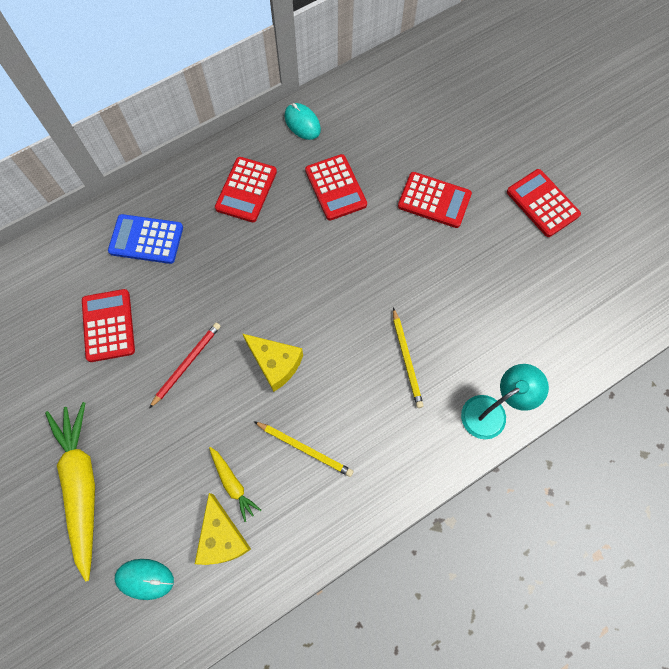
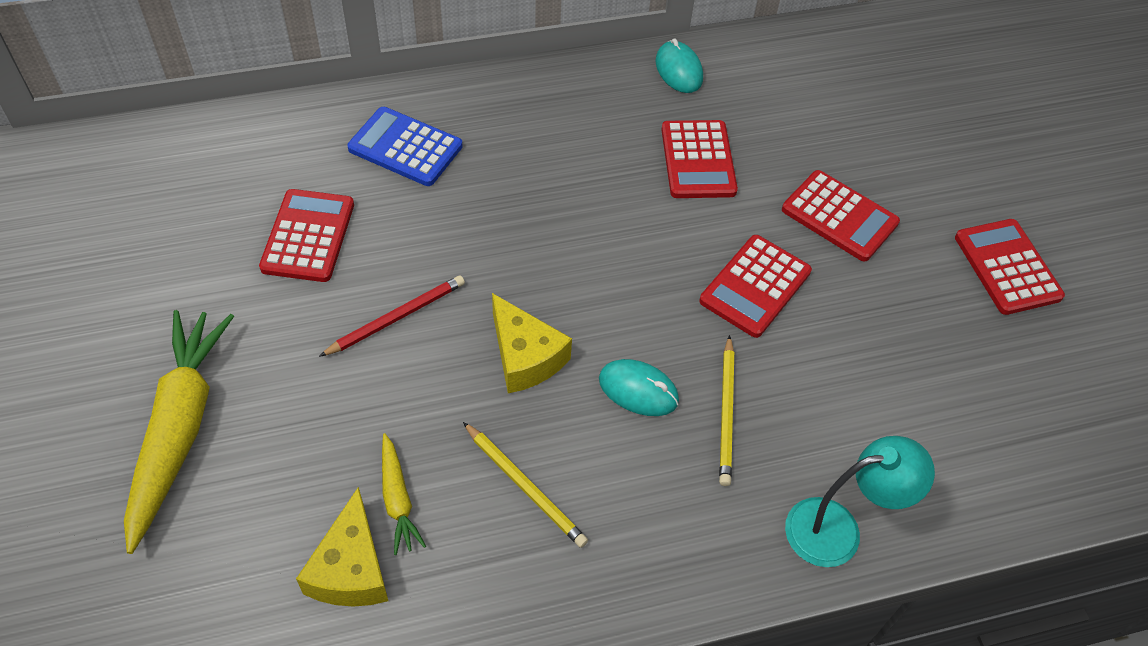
camera: 15 degrees right, 15 degrees down
turquoise mouse [115,559,174,600] -> turquoise mouse moved to [599,359,679,416]
red calculator [215,157,277,222] -> red calculator moved to [699,235,812,338]

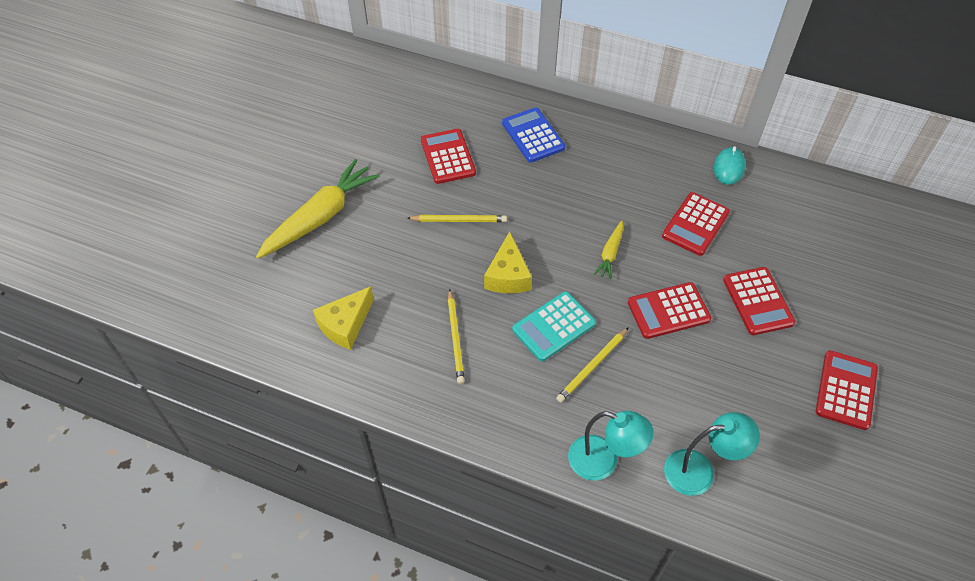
camera: 40 degrees right, 0 degrees up
red calculator [259,189,354,282] -> red calculator turned 60 degrees counterclockwise [421,129,476,184]
red pencil [319,275,465,357] -> yellow pencil [407,215,507,222]
yellow carrot [382,433,426,555] -> yellow carrot moved to [594,220,624,279]
turquoise mouse [599,359,679,416] -> turquoise calculator [512,291,596,362]
none -> turquoise lamp [664,412,760,496]

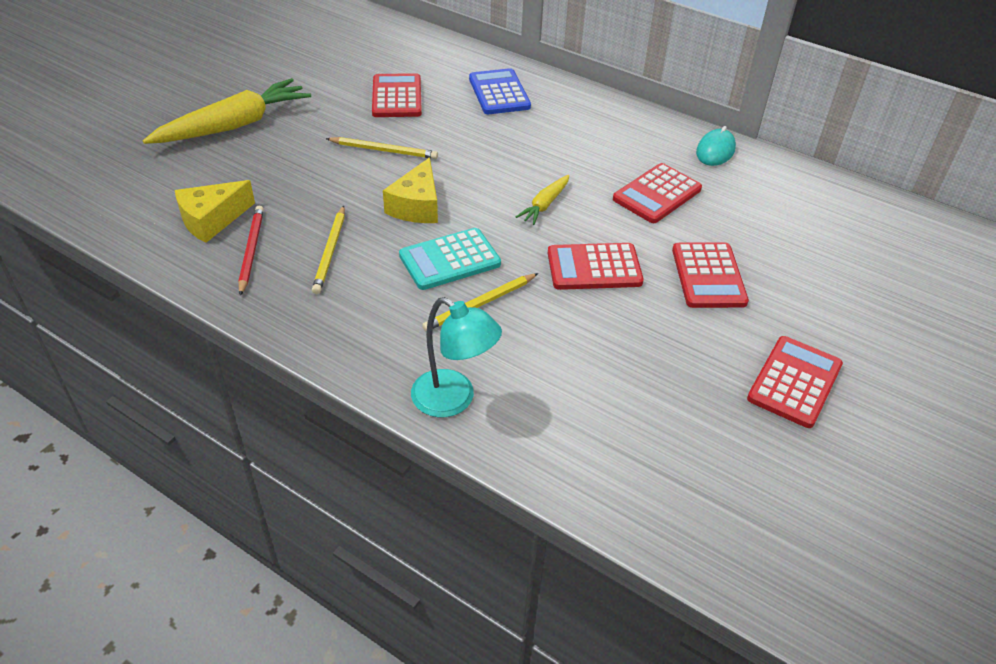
camera: 10 degrees right, 10 degrees down
turquoise lamp [664,412,760,496] -> none
none -> red pencil [238,206,264,296]

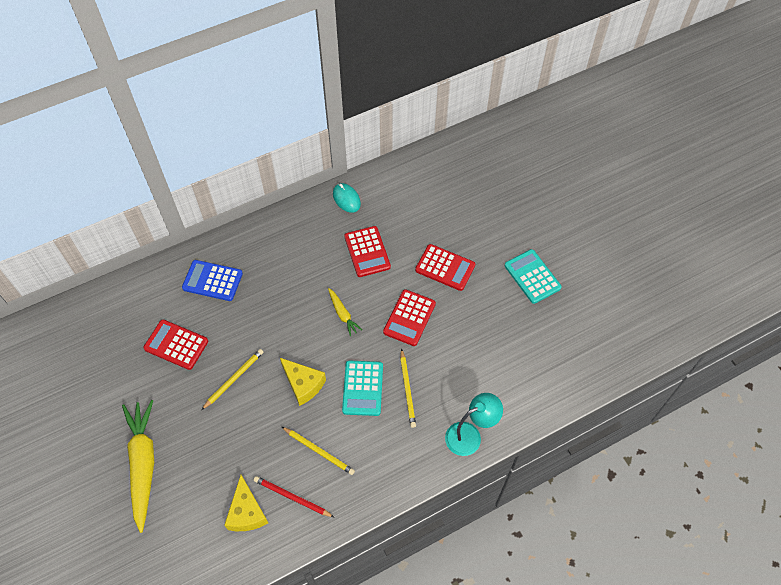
camera: 60 degrees left, 15 degrees up
red calculator [747,336,843,428] -> turquoise calculator [505,249,562,304]

